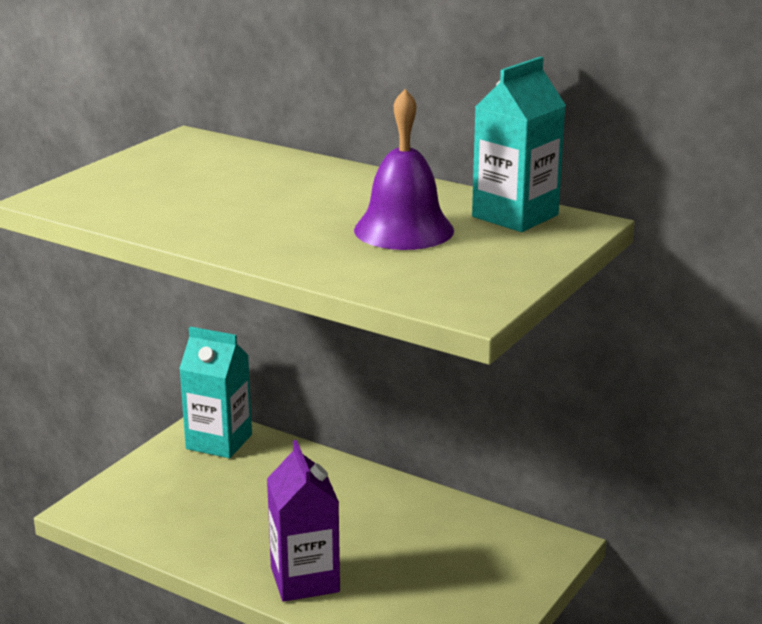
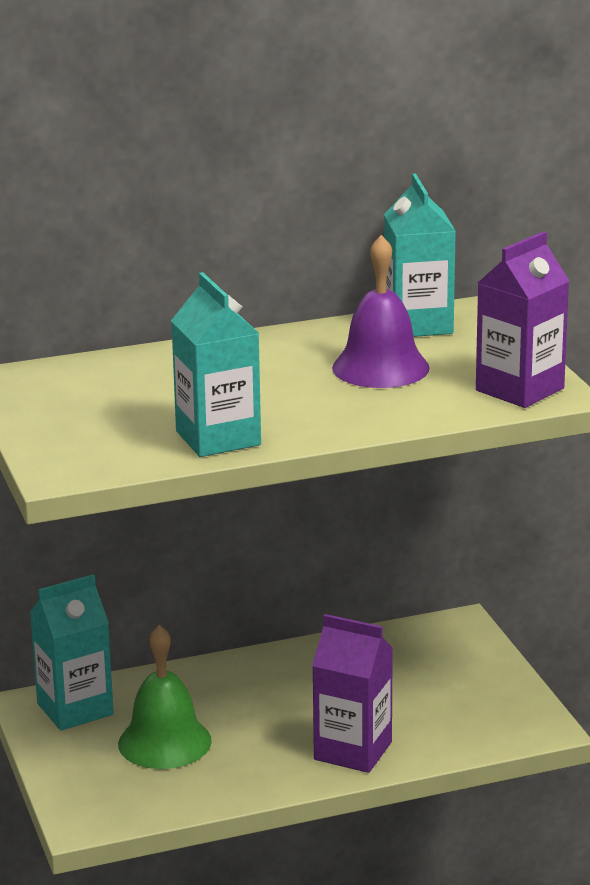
camera: 50 degrees left, 0 degrees up
none -> green bell [118,625,212,769]
none -> turquoise carton [171,272,261,457]
none -> purple carton [476,231,570,408]

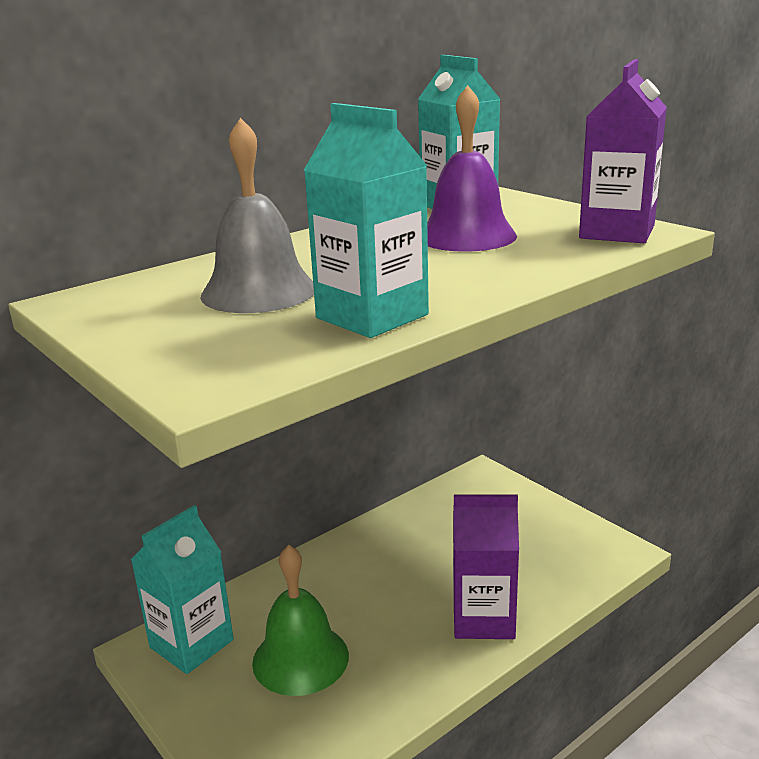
camera: 20 degrees left, 0 degrees up
none -> grey bell [200,118,314,313]

